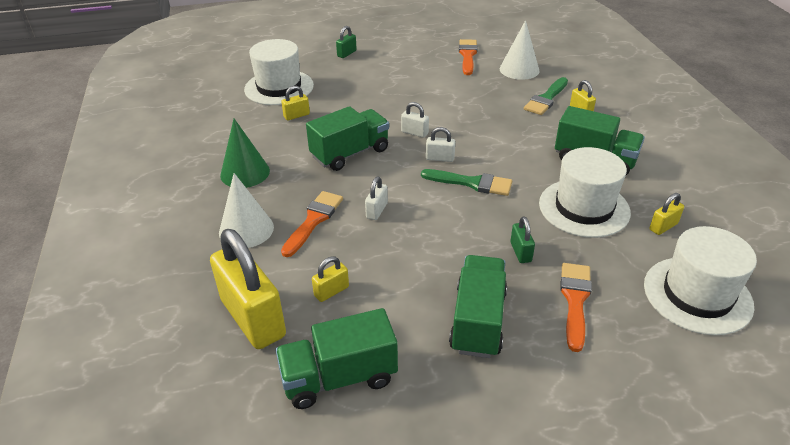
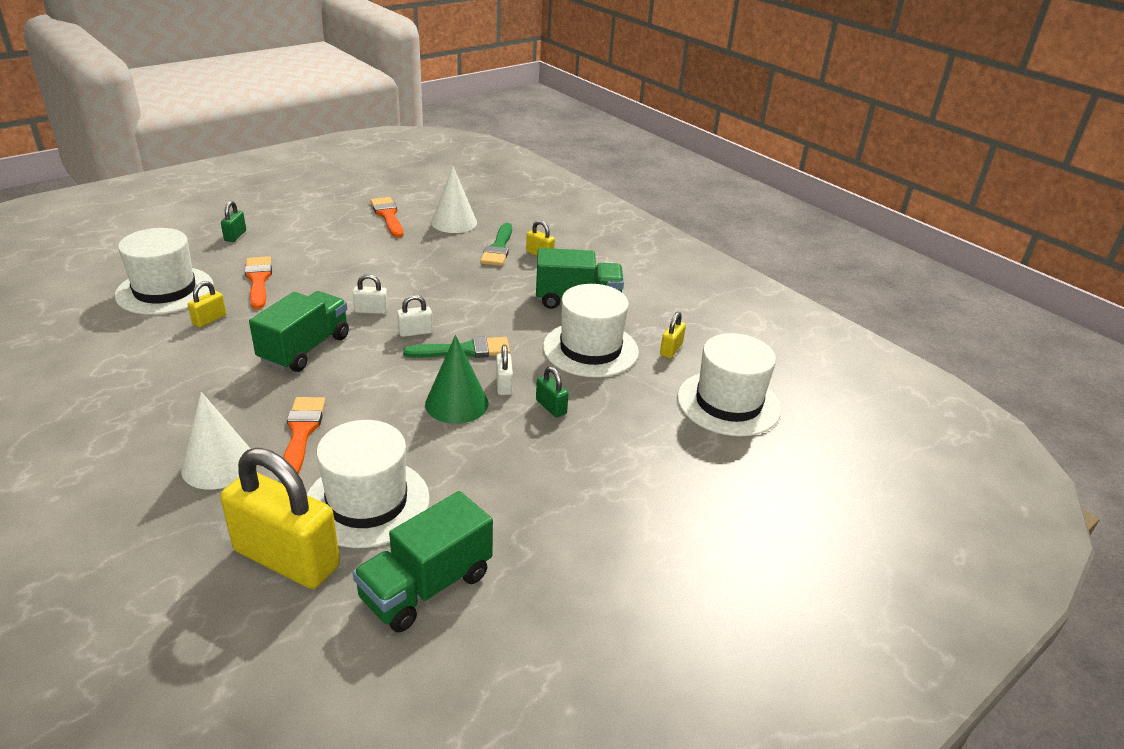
camera: 30 degrees left, 5 degrees down
green cone [220,119,270,188] -> green cone moved to [425,335,488,424]
yellow padlock [312,256,349,302] -> white hat [307,420,430,548]
white padlock [365,177,388,220] -> white padlock moved to [496,345,513,395]
green truck [449,255,507,358] -> none
orange brush [560,263,592,352] -> orange brush moved to [245,256,272,309]

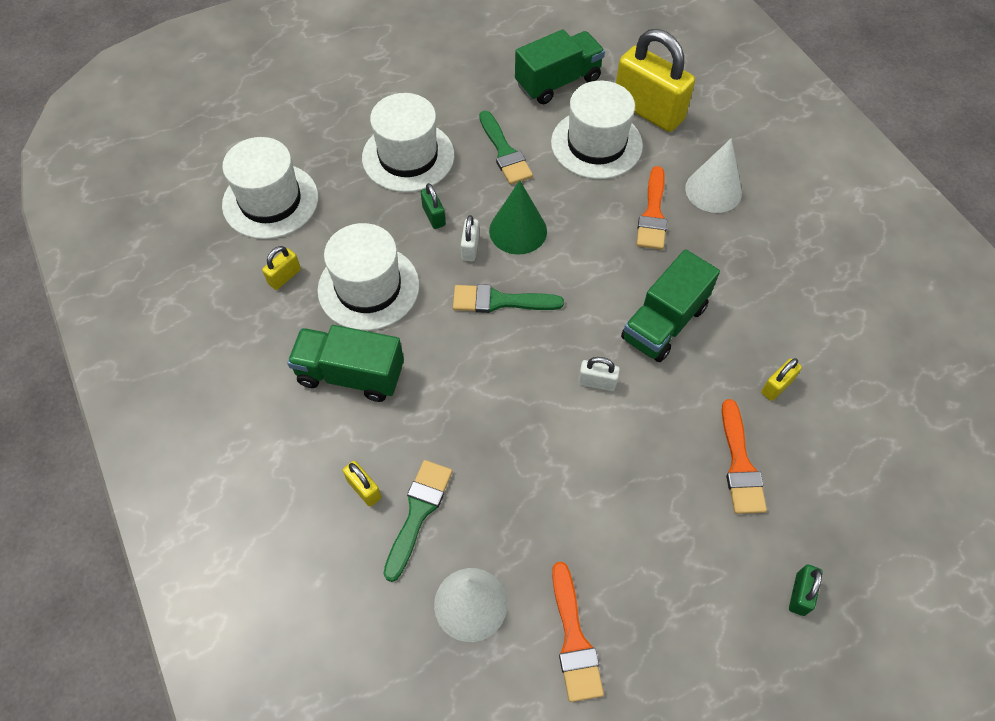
camera: 165 degrees left, 25 degrees up
white hat [115,228,214,315] -> white hat moved to [362,93,454,192]
white padlock [397,295,433,337] -> none
none -> green brush [479,111,533,185]

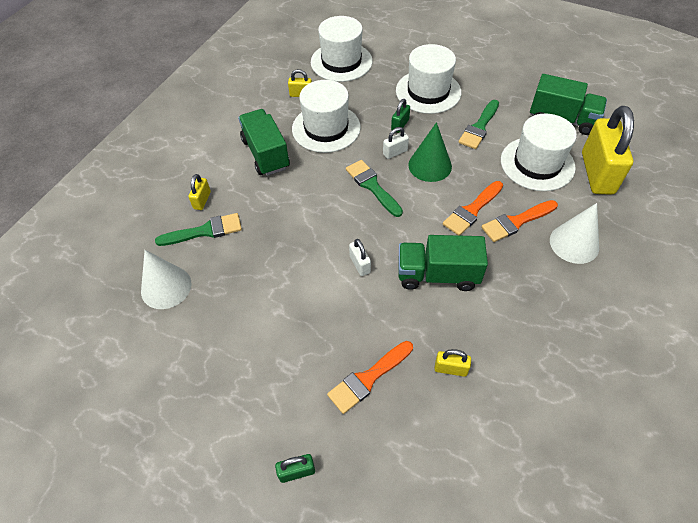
camera: 55 degrees right, 5 degrees down
orange brush [552,562,604,702] -> orange brush moved to [443,181,503,236]

